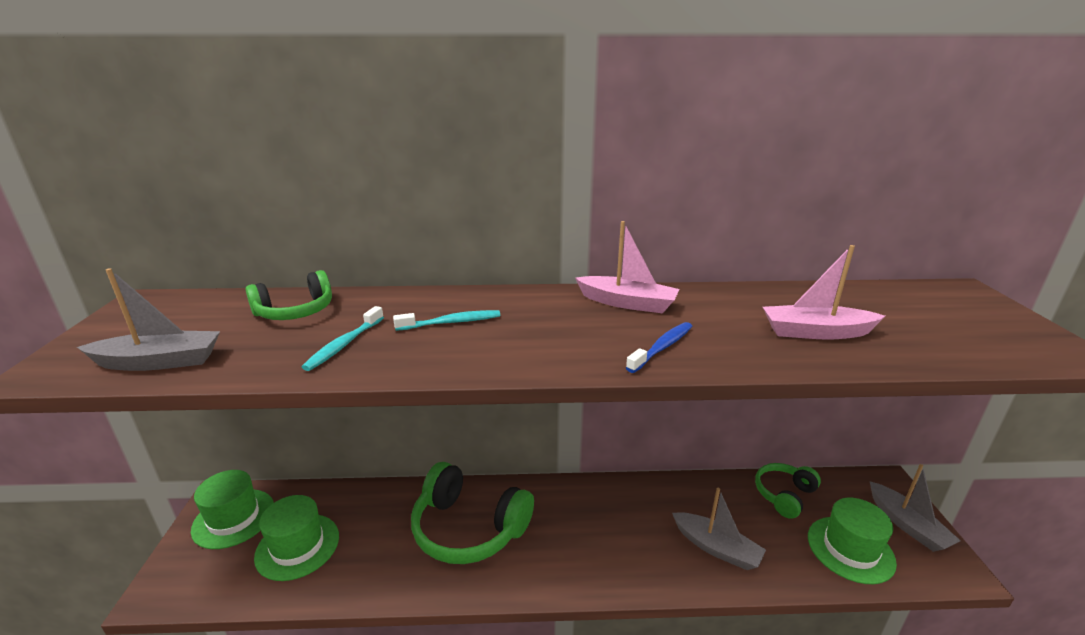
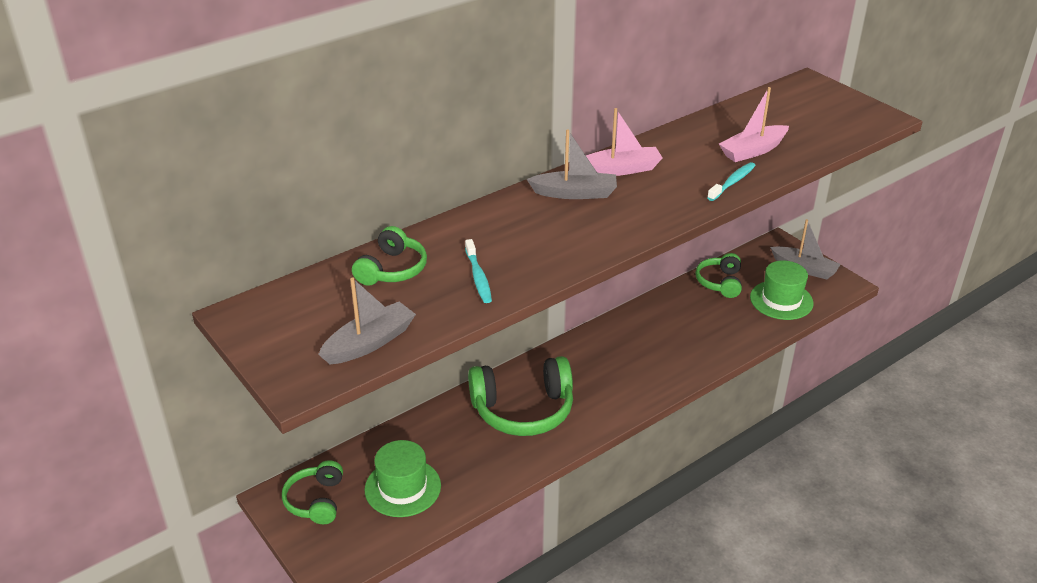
camera: 35 degrees left, 10 degrees up
green hat [191,470,274,549] -> green headphones [282,460,343,524]
turquoise toothbrush [393,310,500,331] -> turquoise toothbrush moved to [707,162,756,201]
blue toothbrush [626,322,693,373] -> none
grey boat [672,488,766,570] -> grey boat moved to [527,129,617,199]

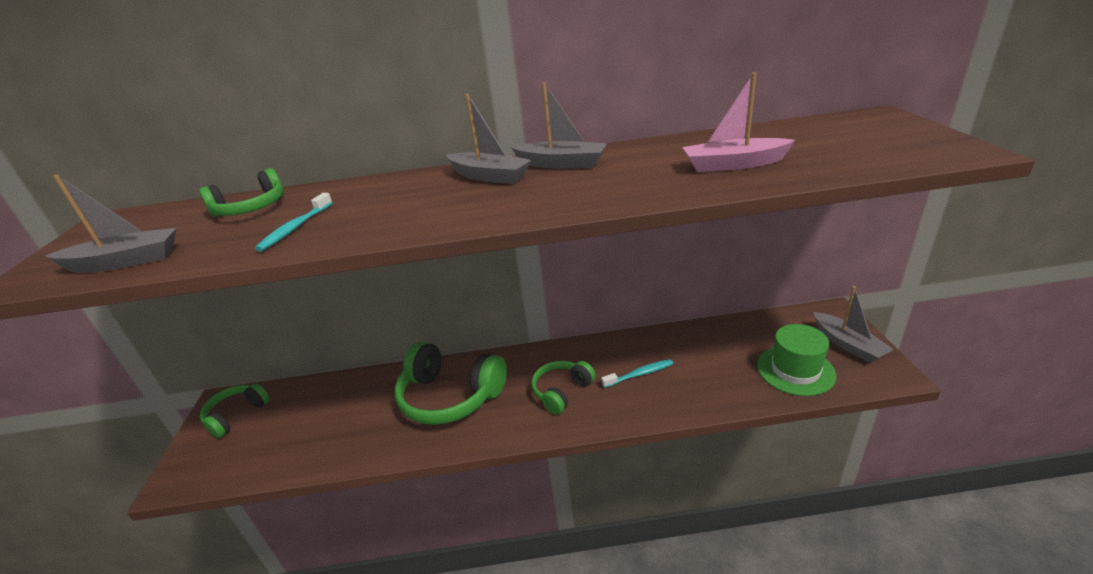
camera: 35 degrees right, 5 degrees down
green hat [365,440,441,517] -> none
pink boat [586,108,663,176] -> grey boat [511,82,607,169]
green headphones [695,253,742,298] -> green headphones moved to [531,361,596,415]
turquoise toothbrush [707,162,756,201] -> turquoise toothbrush moved to [601,359,673,388]

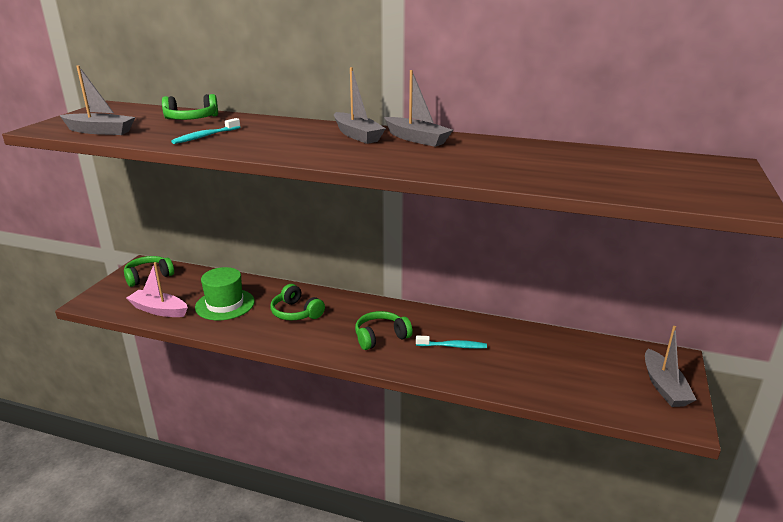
camera: 20 degrees right, 5 degrees down
green headphones [395,342,507,425] -> green headphones [270,284,325,321], size x0.57
pink boat [682,73,795,172] -> pink boat moved to [126,262,188,317]
green hat [757,324,837,396] -> green hat moved to [195,267,255,320]

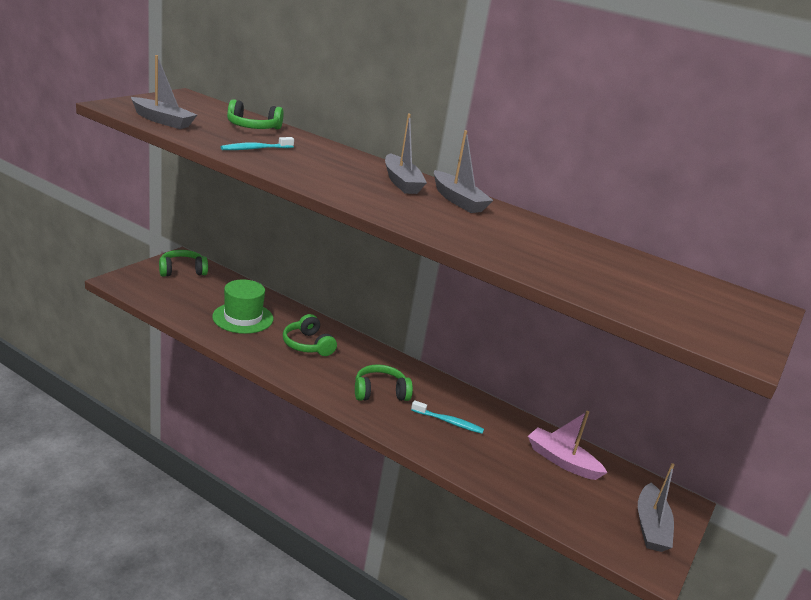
camera: 10 degrees right, 0 degrees up
pink boat [126,262,188,317] -> pink boat moved to [528,411,608,480]

